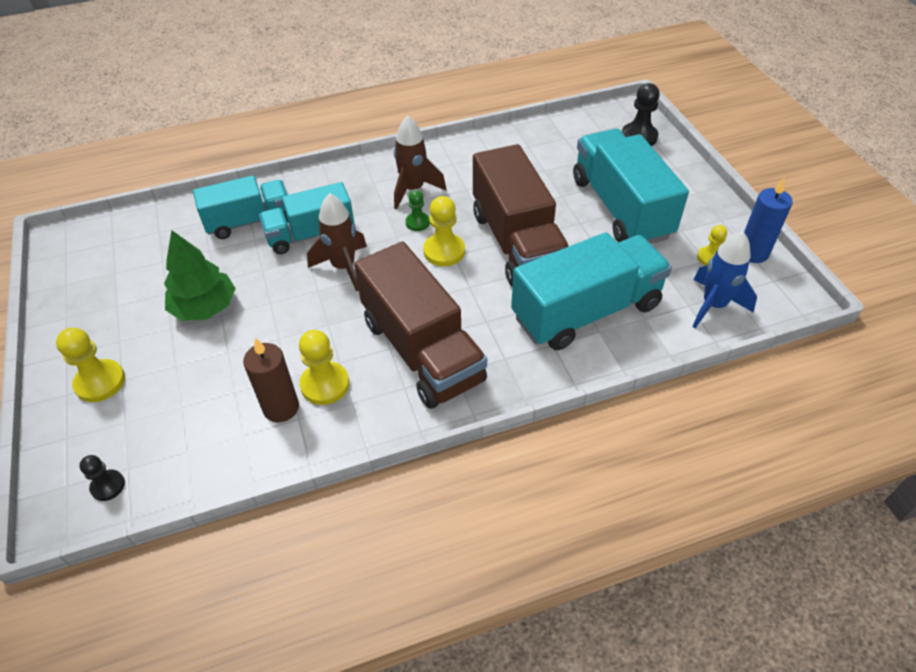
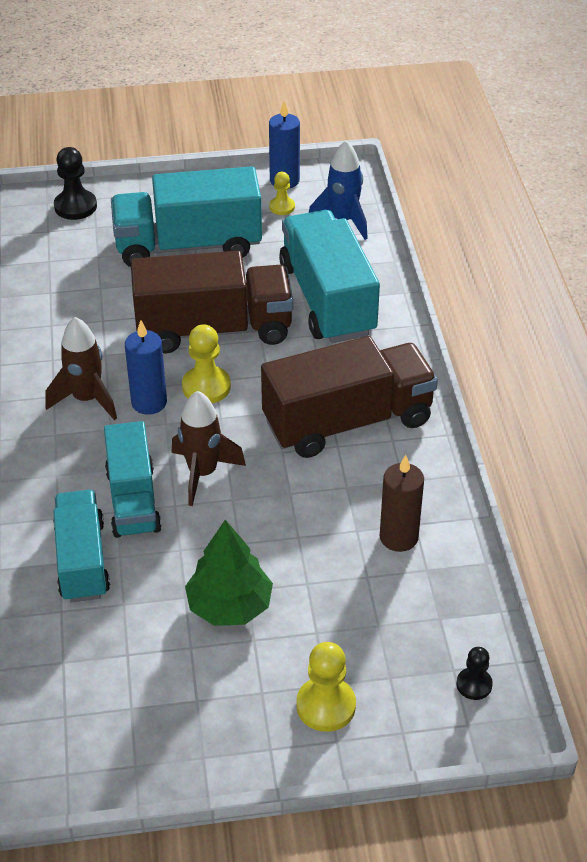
camera: 80 degrees left, 5 degrees down
yellow pawn [299,330,349,405] -> none
green pawn [406,190,430,231] -> blue candle [125,320,167,415]

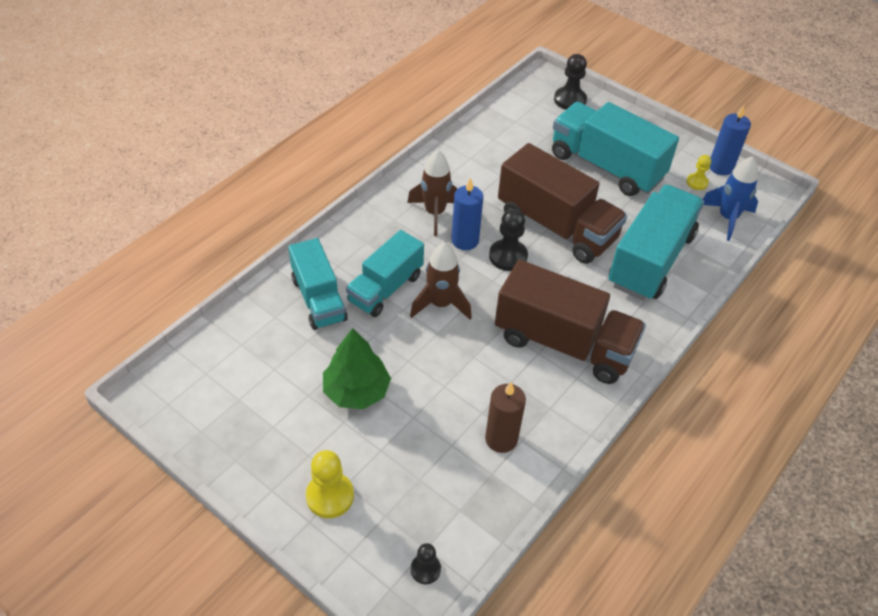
camera: 45 degrees right, 5 degrees up
turquoise truck [53,490,110,603] -> turquoise truck turned 120 degrees clockwise [288,238,348,330]
yellow pawn [182,324,231,403] -> black pawn [489,209,528,271]

